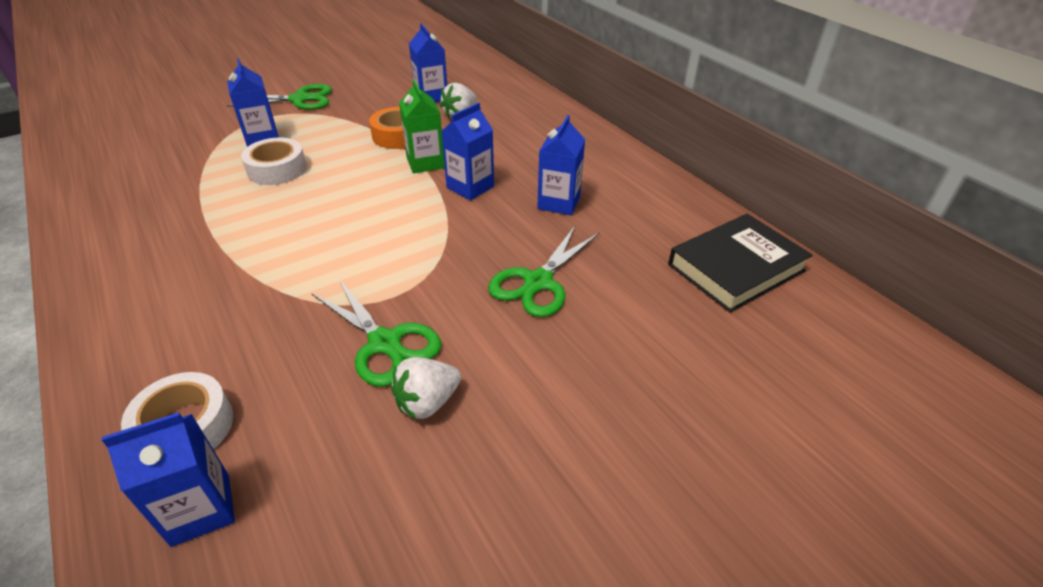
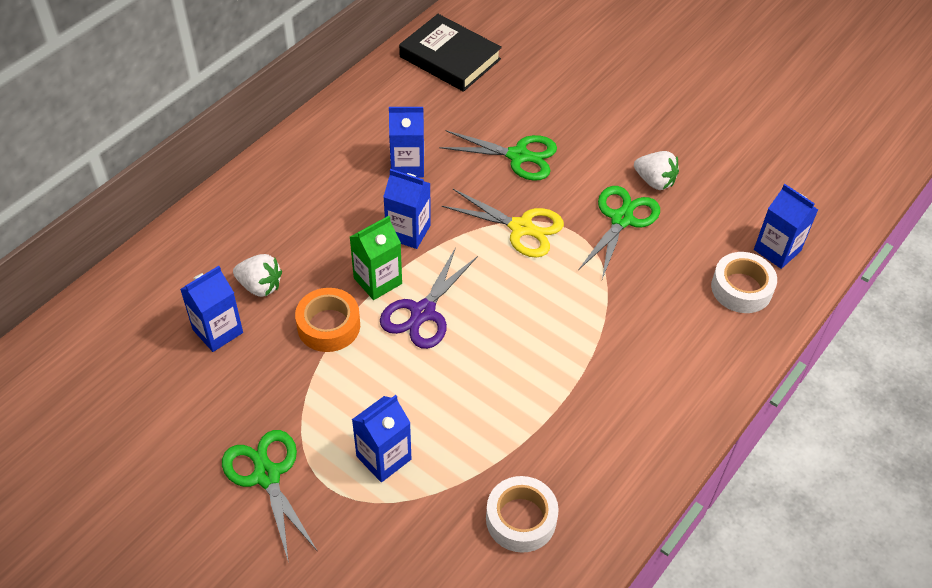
camera: 110 degrees left, 10 degrees up
white tape [241,138,307,185] -> white tape moved to [486,476,559,553]
none -> purple scissors [380,247,478,349]
none -> yellow scissors [442,189,564,258]

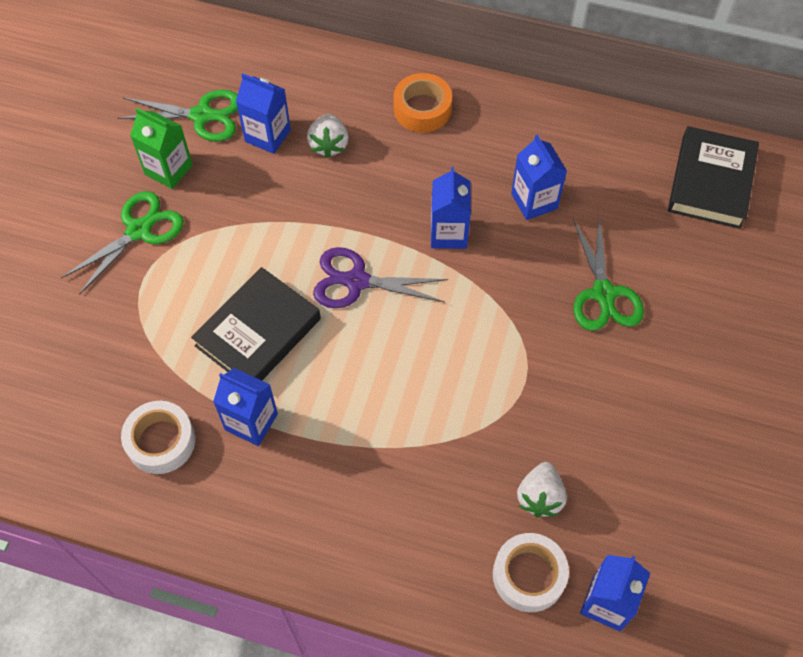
camera: 70 degrees right, 10 degrees up
orange tape [295,288,360,352] -> orange tape moved to [394,73,452,133]
green carton [350,216,402,300] -> green carton moved to [130,108,193,189]
blue carton [352,395,411,482] -> blue carton moved to [213,368,278,446]
yellow scissors [442,189,564,258] -> none
green scissors [578,186,660,279] -> green scissors moved to [118,90,238,142]
white strawberry [634,151,679,190] -> white strawberry moved to [517,462,567,517]
none -> black book [191,267,321,380]

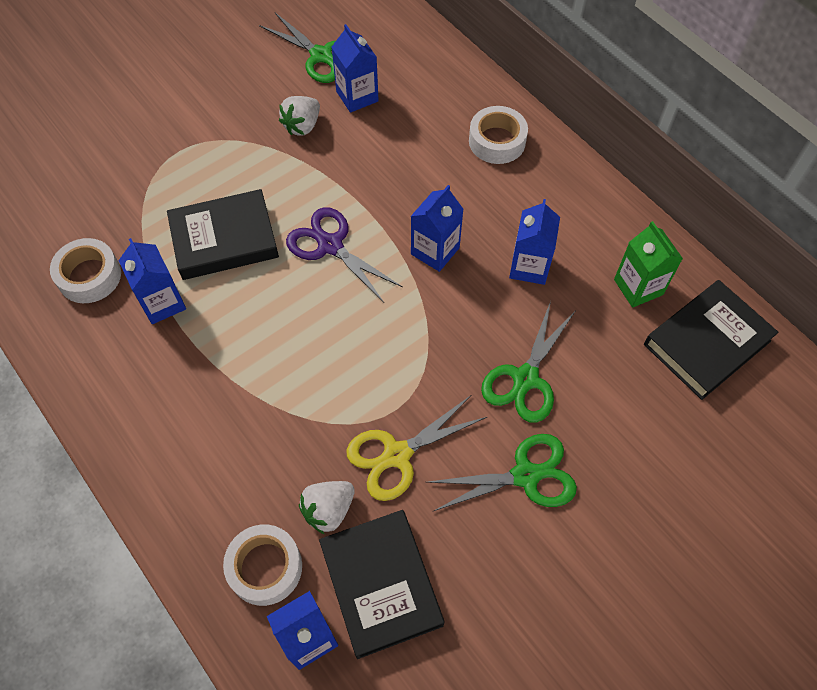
camera: 35 degrees right, 0 degrees up
green scissors [61,191,184,295] -> green scissors moved to [426,434,577,511]
green carton [130,108,193,189] -> green carton moved to [614,221,683,308]
white strawberry [307,114,349,158] -> white strawberry moved to [279,96,320,136]
orange tape [394,73,452,133] -> white tape [469,106,528,164]
none -> black book [319,510,444,659]
none -> yellow scissors [346,395,487,501]

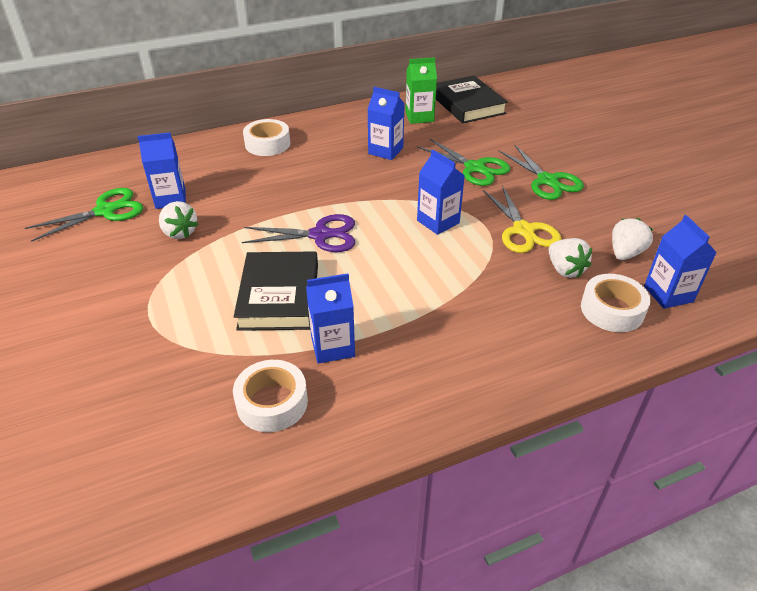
camera: 75 degrees left, 20 degrees down
purple scissors [286,207,403,303] -> purple scissors turned 150 degrees counterclockwise [242,214,355,252]
black book [319,510,444,659] -> white strawberry [612,218,653,260]
blue carton [411,185,464,272] -> blue carton moved to [417,150,465,235]
green scissors [426,434,577,511] -> green scissors turned 150 degrees clockwise [498,144,584,200]

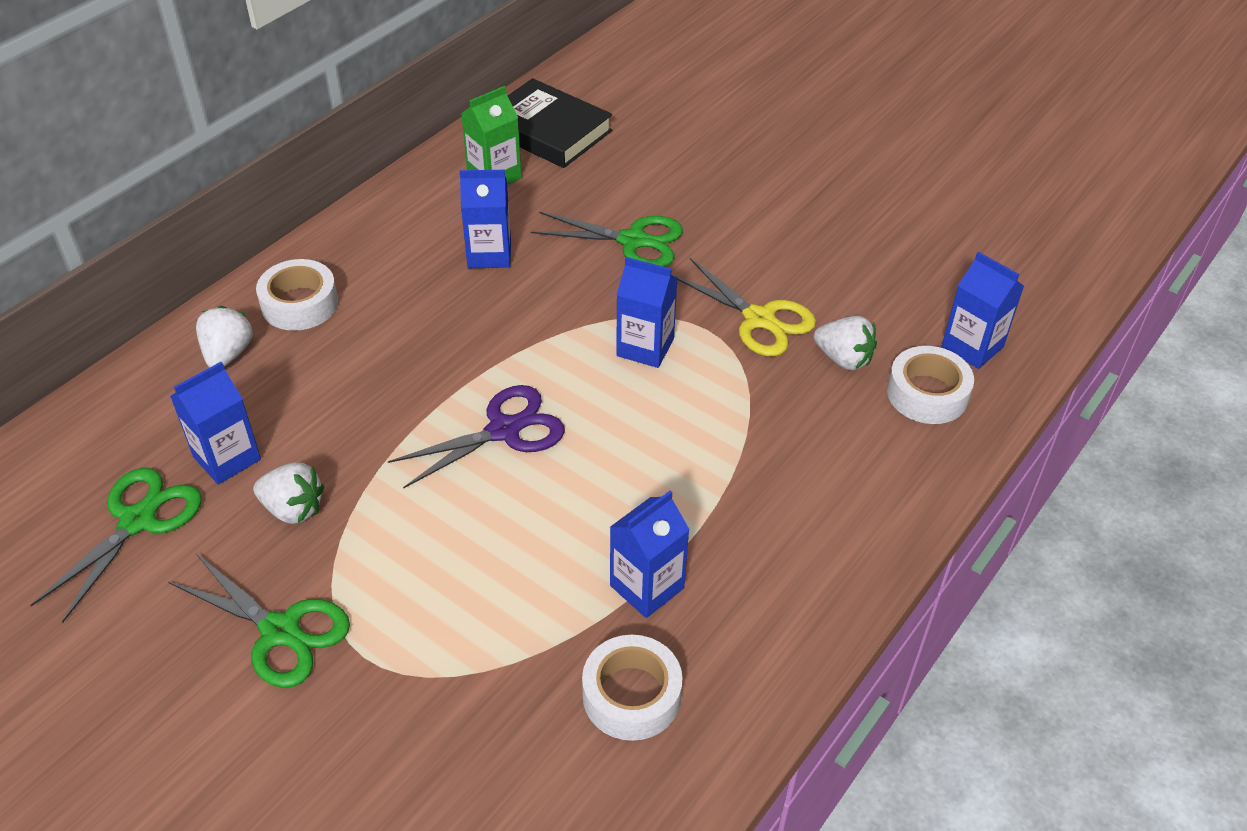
camera: 30 degrees left, 5 degrees up
black book [234,251,318,331] -> none
green scissors [498,144,584,200] -> green scissors moved to [168,554,350,688]
white strawberry [612,218,653,260] -> white strawberry moved to [196,306,253,367]

